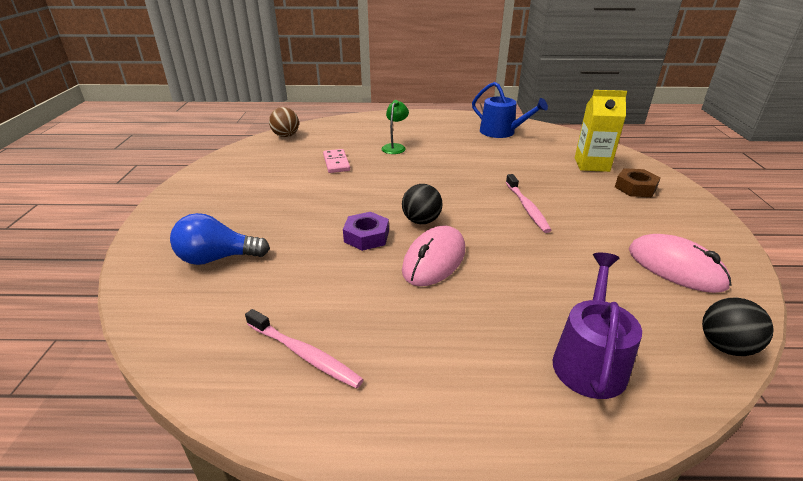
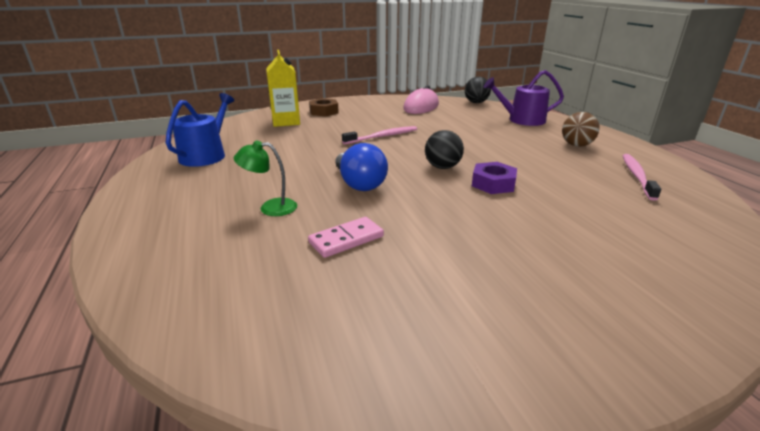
camera: 110 degrees left, 5 degrees down
blue light bulb [170,213,270,265] -> blue light bulb moved to [335,143,388,191]
brown ball [269,107,299,137] -> brown ball moved to [562,112,600,147]
pink mouse [402,225,465,286] -> none

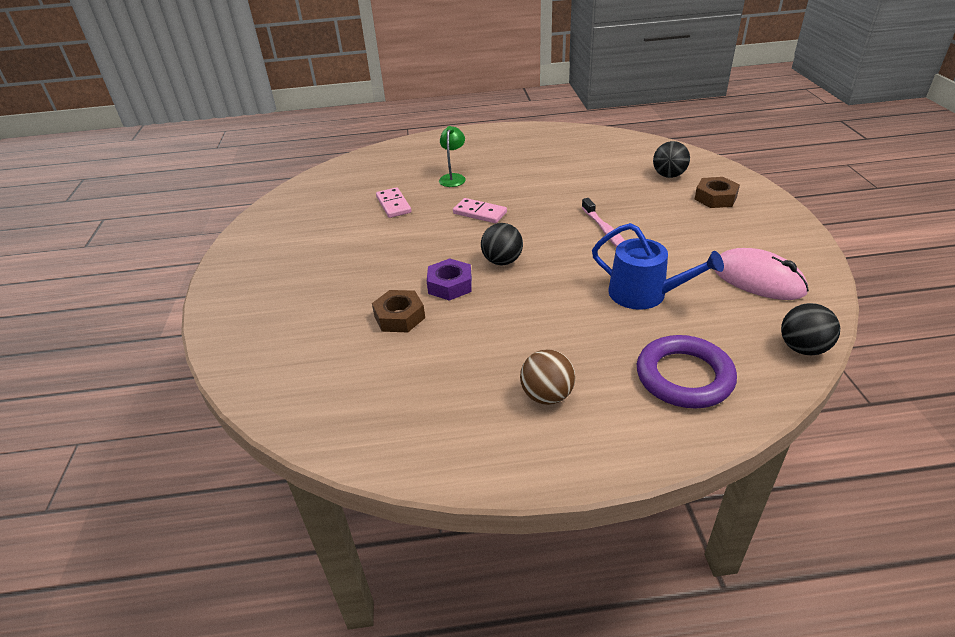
camera: 105 degrees right, 10 degrees up
blue watering can [165,93,234,167] -> blue watering can moved to [592,223,724,310]
yellow carton [266,50,300,127] -> black ball [653,141,690,178]
blue light bulb [335,143,388,191] -> pink domino [453,198,507,223]
purple watering can [484,70,564,126] -> purple ring [637,335,737,409]
pink toothbrush [622,154,661,201] -> none
none -> brown nut [372,290,425,332]

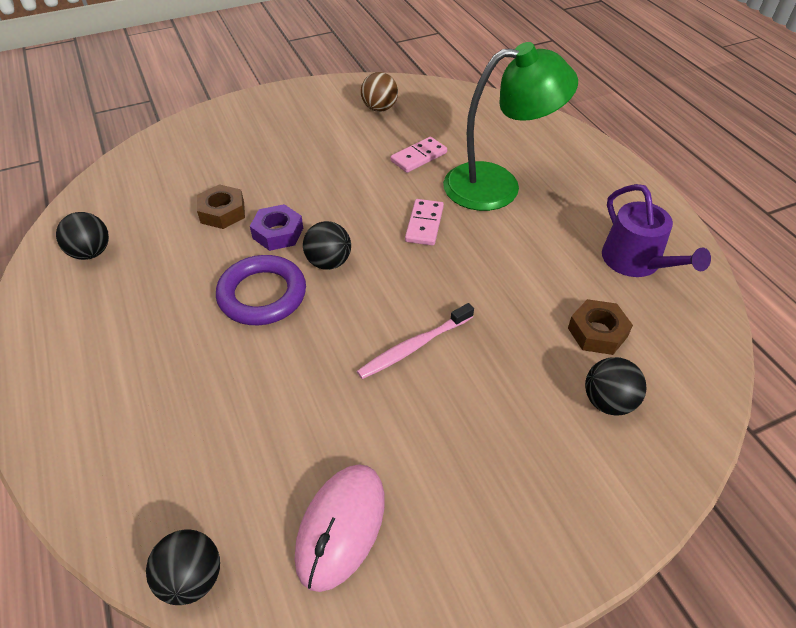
camera: 70 degrees right, 10 degrees up
green lamp [439,126,466,187] -> green lamp [443,42,578,211], size x2.26
brown ball [520,349,575,405] -> brown ball moved to [361,72,398,112]
blue watering can [592,223,724,310] -> none
purple ring [637,335,737,409] -> purple ring moved to [216,255,306,325]
brown nut [694,177,740,208] -> brown nut moved to [568,299,633,355]
none -> black ball [56,212,109,260]
none -> purple watering can [602,184,711,277]

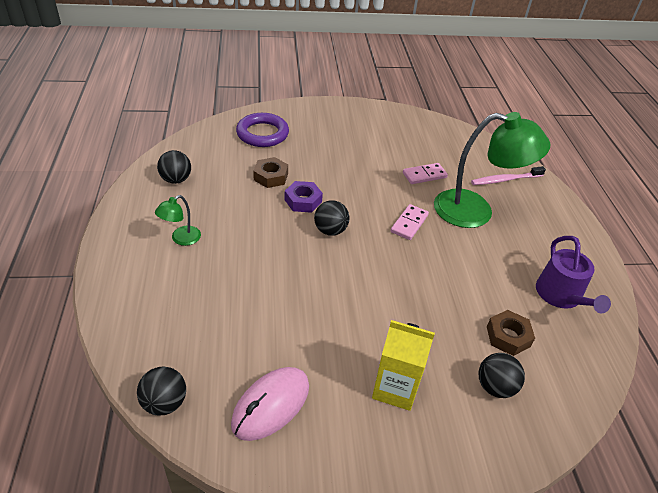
camera: 15 degrees right, 5 degrees down
purple ring [216,255,306,325] -> purple ring moved to [236,113,289,147]
pink toothbrush [357,303,474,379] -> pink toothbrush moved to [471,166,546,185]
brown ball [361,72,398,112] -> none
none -> green lamp [155,195,201,246]
none -> yellow carton [372,320,435,411]

